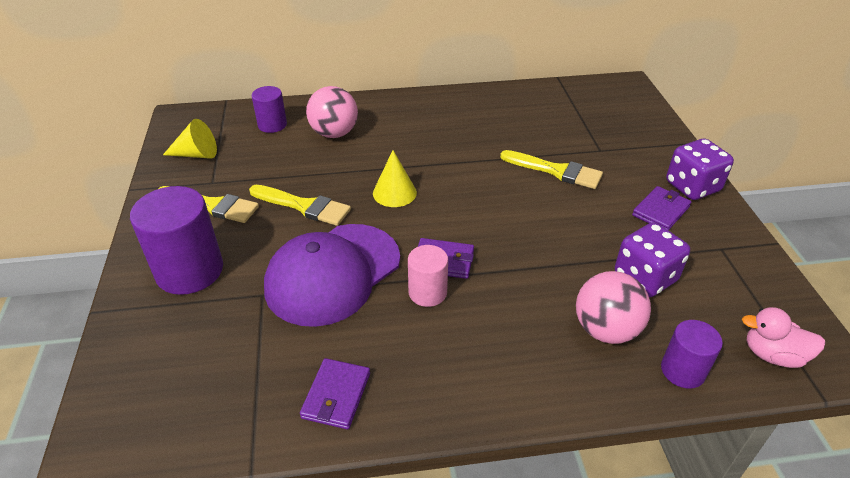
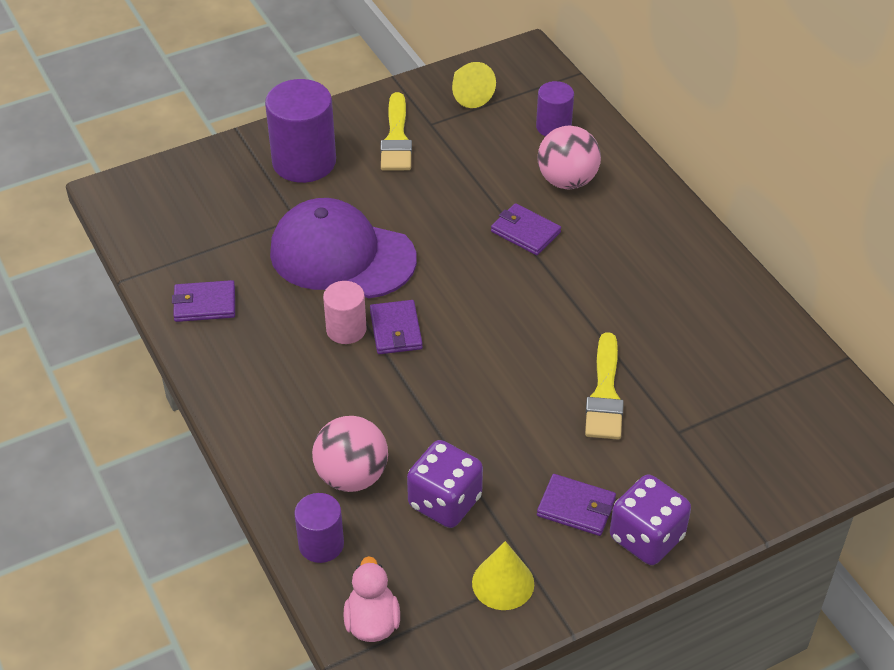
camera: 70 degrees right, 5 degrees up
yellow brush [249,185,351,226] -> none
yellow cone [373,150,417,207] -> yellow cone moved to [472,541,534,610]
none -> purple wallet [491,203,561,255]

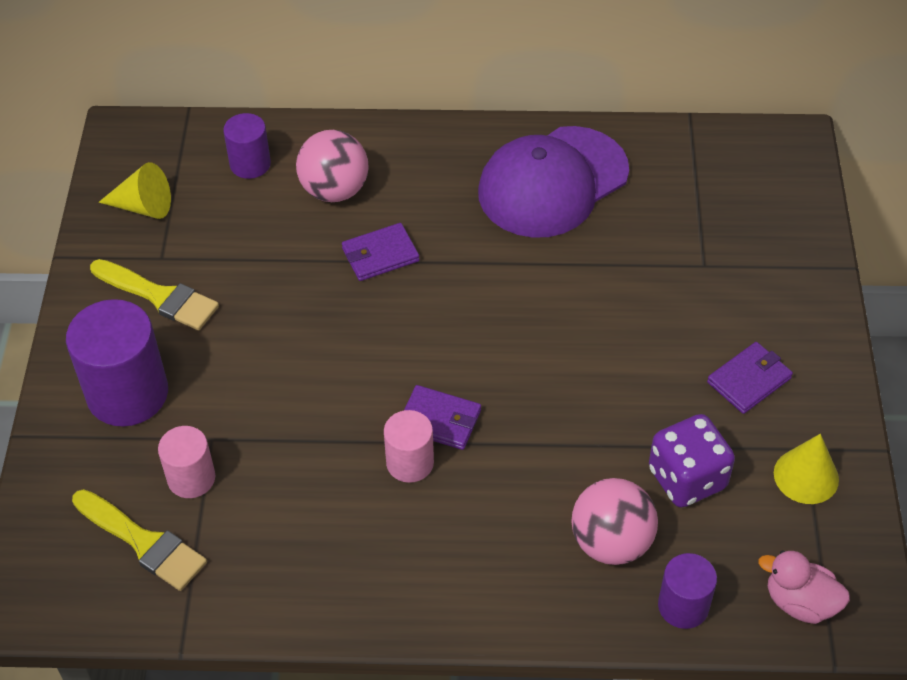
camera: 60 degrees left, 5 degrees up
purple wallet [172,280,235,322] -> none
purple cap [270,198,417,298] -> purple cap moved to [478,126,629,238]
yellow brush [585,332,624,440] -> yellow brush moved to [72,489,207,591]
purple dice [610,474,691,565] -> none
none -> pink cylinder [158,426,215,498]

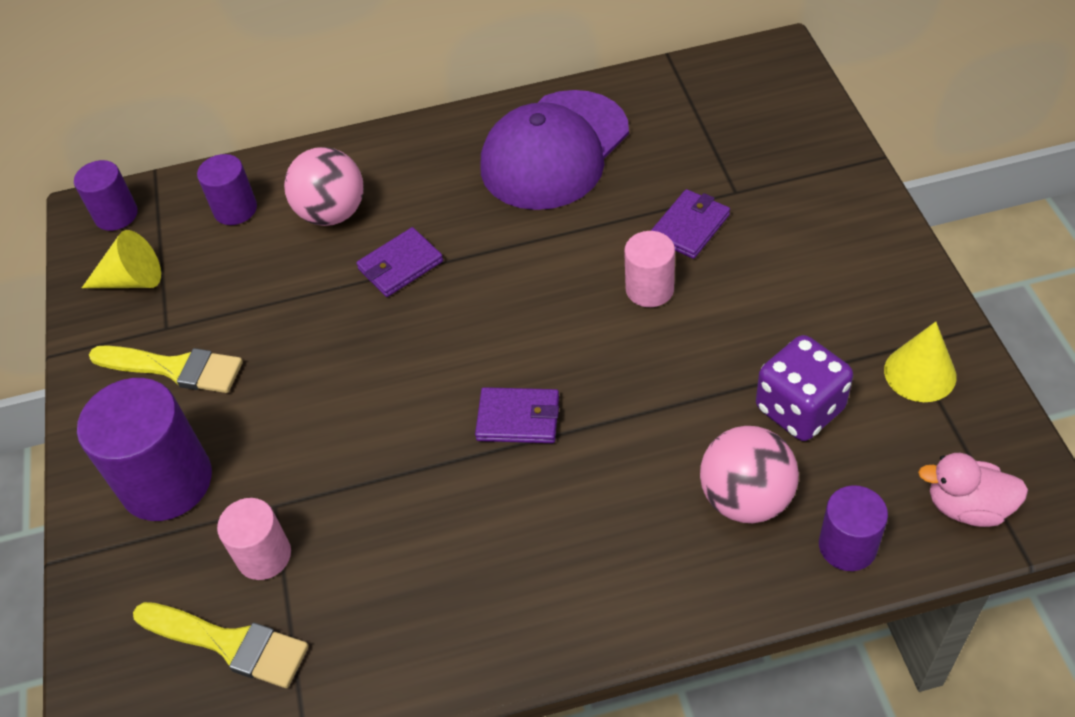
camera: 10 degrees left, 0 degrees up
pink cylinder [384,410,434,483] -> pink cylinder moved to [624,231,675,307]
purple wallet [707,342,793,414] -> purple wallet moved to [651,189,730,259]
none -> purple cylinder [74,160,138,231]

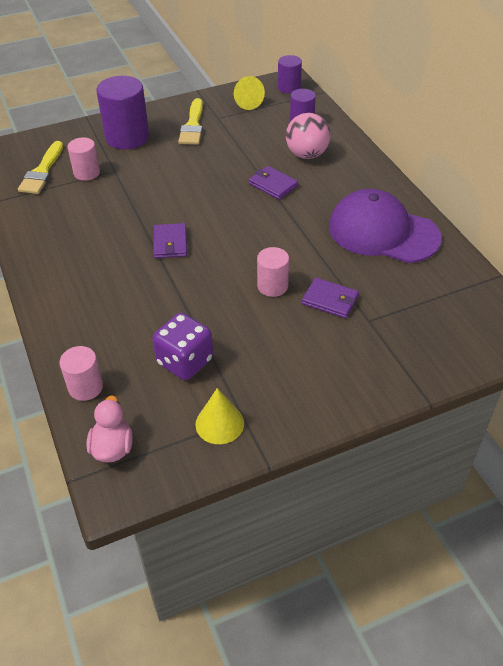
camera: 75 degrees right, 5 degrees down
pink ball [700,426,799,523] -> none
purple cylinder [819,485,888,571] -> pink cylinder [59,346,103,401]

